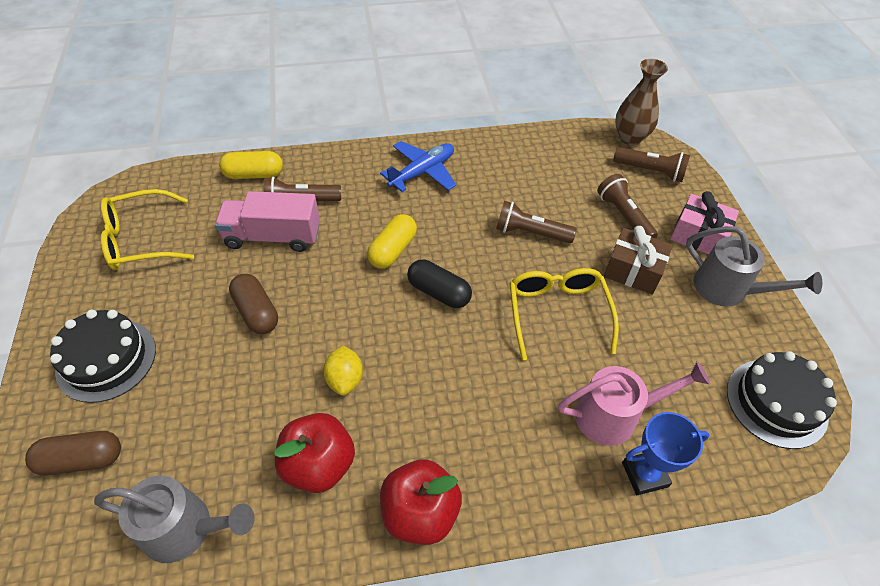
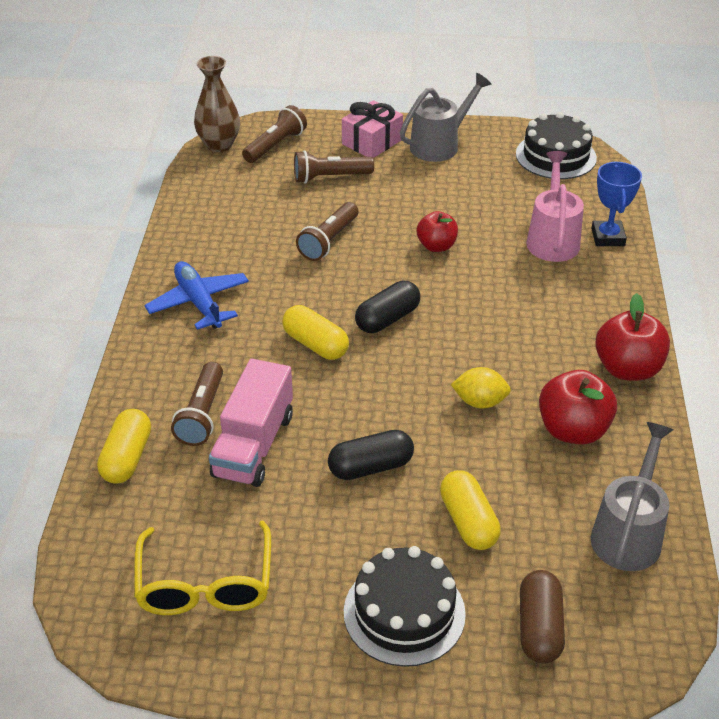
camera: 75 degrees left, 10 degrees down
brown capsule [229,274,278,334] -> black capsule [328,430,414,480]
yellow glasses [509,268,619,360] -> red apple [417,211,458,252]
brown gift [604,226,673,294] -> none
none -> yellow capsule [440,470,501,550]

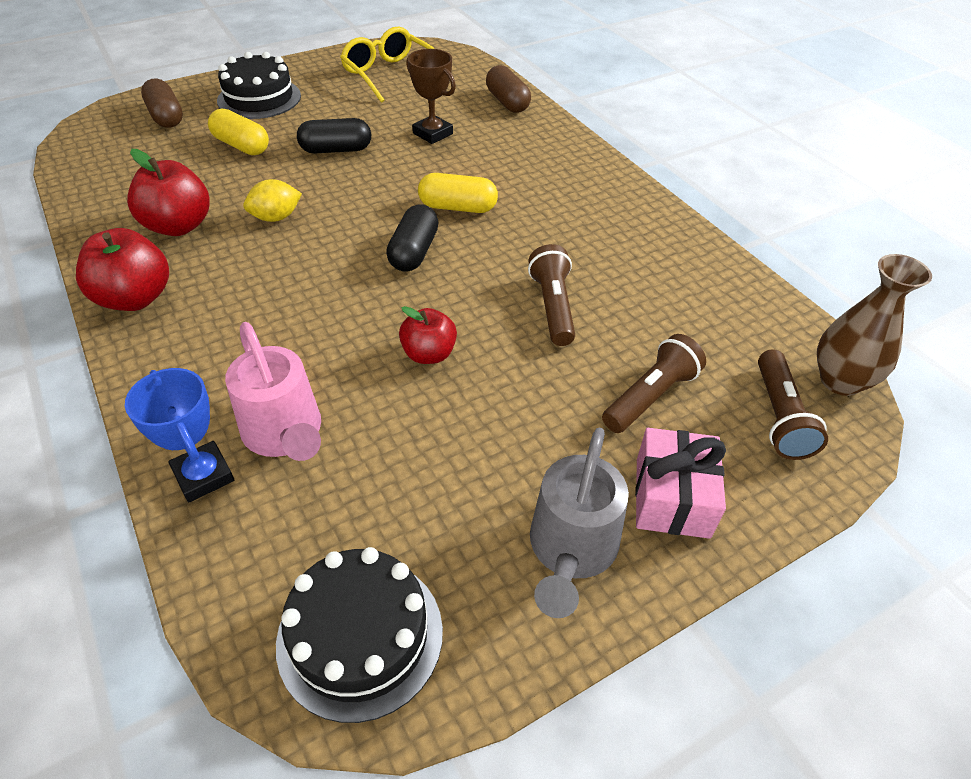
camera: 145 degrees right, 5 degrees up
yellow capsule [97,409,151,484] -> brown capsule [486,65,531,113]
blue plane [145,261,249,330] -> none
brown flashlight [171,362,223,446] -> none
pink truck [209,359,293,487] -> brown trophy [406,49,456,144]
black capsule [328,430,414,480] -> black capsule turned 45 degrees clockwise [297,118,371,153]
grey watering can [591,422,673,571] -> none

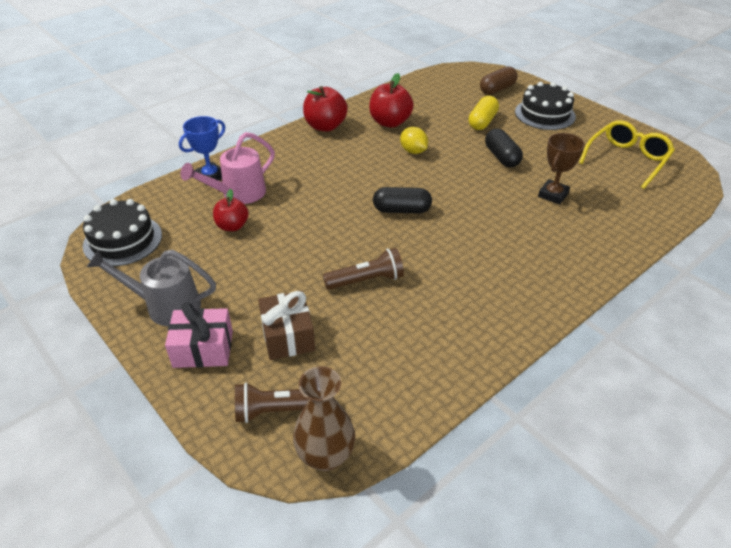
camera: 80 degrees right, 5 degrees down
red apple [399,306,457,364] -> red apple moved to [213,189,249,231]
yellow capsule [418,173,498,213] -> none
brown capsule [486,65,531,113] -> none
brown flashlight [602,334,706,433] -> brown gift [258,291,315,360]

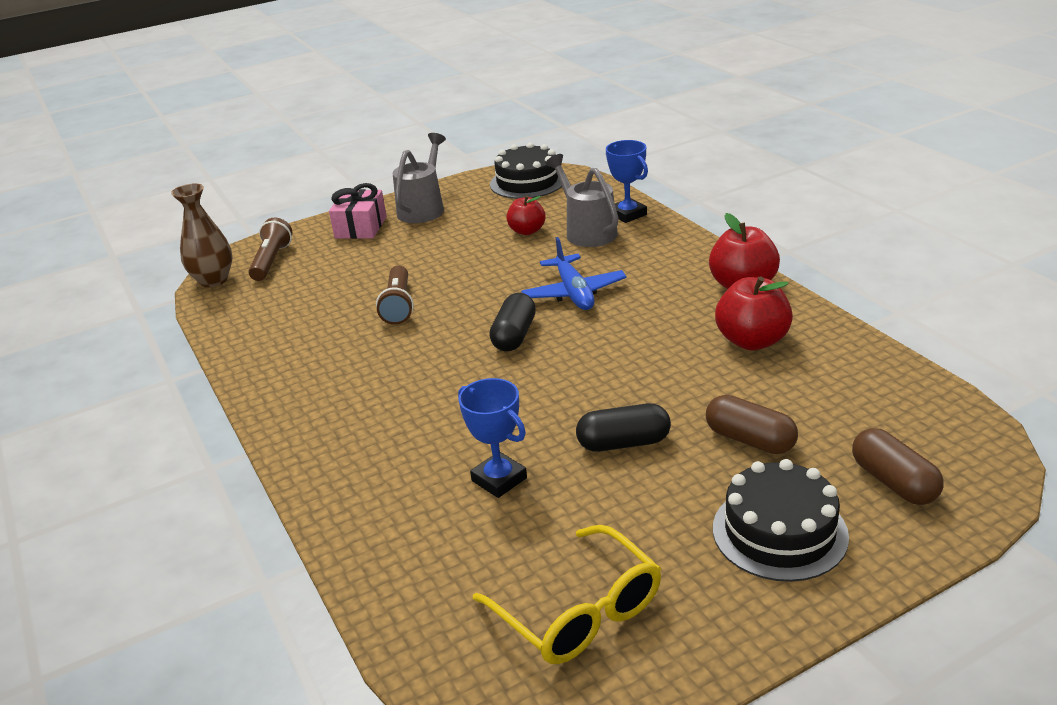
camera: 105 degrees right, 10 degrees down
pink watering can [180,132,275,204] -> grey watering can [545,154,619,247]
brown gift [258,291,315,360] -> none
yellow lemon [400,127,428,154] -> none
yellow capsule [468,96,499,130] -> brown capsule [706,395,798,454]
brown trophy [538,133,585,204] -> blue trophy [458,378,527,498]
none -> blue plane [521,237,627,310]

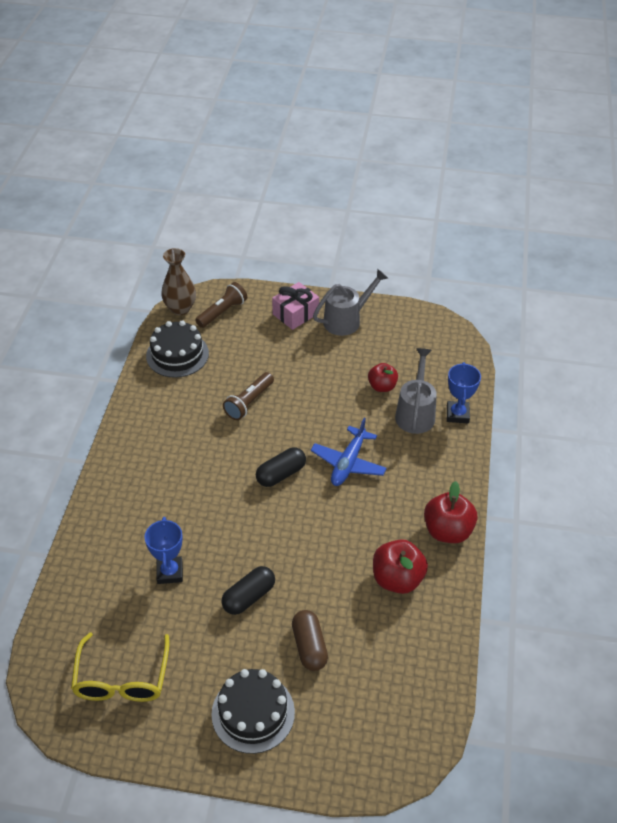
camera: 35 degrees right, 15 degrees up
black cake [490,142,562,199] -> black cake moved to [146,320,209,378]
black capsule [576,403,671,452] -> black capsule turned 75 degrees counterclockwise [221,566,275,615]
brown capsule [852,428,944,505] -> none

